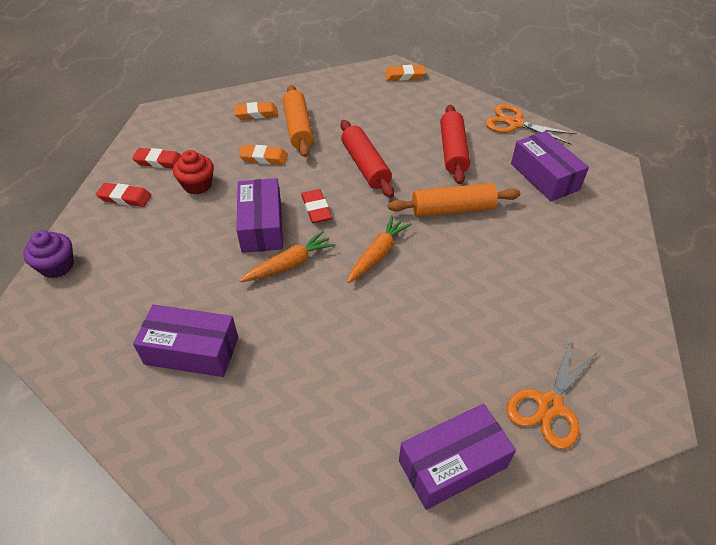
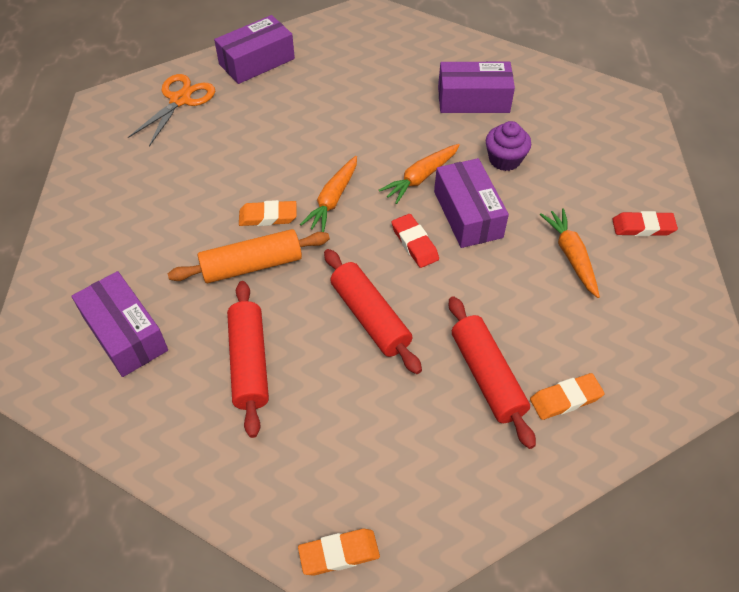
camera: 170 degrees right, 5 degrees up
purple cupcake [23,230,74,278] -> purple cupcake moved to [486,121,531,171]
red eraser [132,148,181,168] -> none
red cupcake [173,150,214,194] -> orange carrot [540,208,600,298]
orange eraser [239,145,288,165] -> orange eraser moved to [239,200,297,226]
orange rolling pin [283,85,314,157] -> red rolling pin [449,296,536,449]
orange scissors [486,104,577,145] -> none

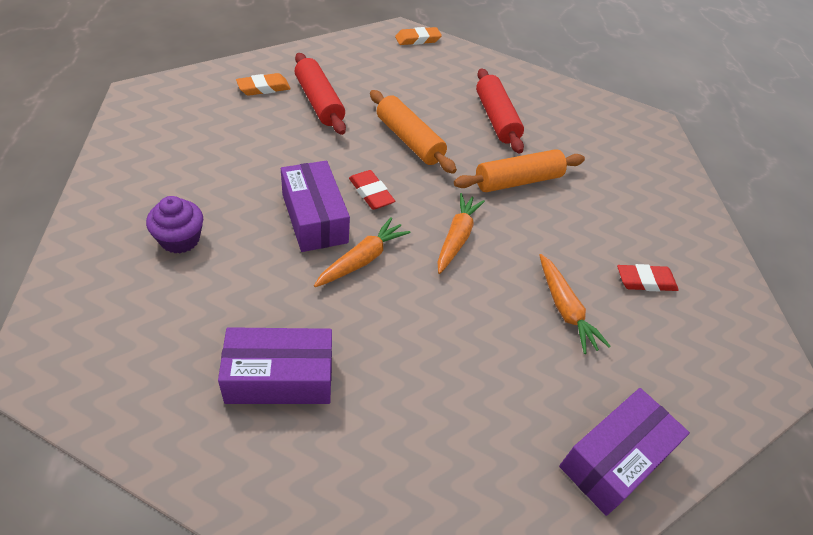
camera: 170 degrees right, 5 degrees down
purple box [72,271,168,377] -> none
orange scissors [128,74,215,147] -> none
orange eraser [239,200,297,226] -> none
red rolling pin [324,249,422,374] -> orange rolling pin [370,90,457,174]
purple cupcake [486,121,531,171] -> purple cupcake moved to [146,196,203,253]
orange carrot [540,208,600,298] -> orange carrot moved to [539,254,611,354]
red eraser [612,211,678,236] -> red eraser moved to [617,264,678,291]

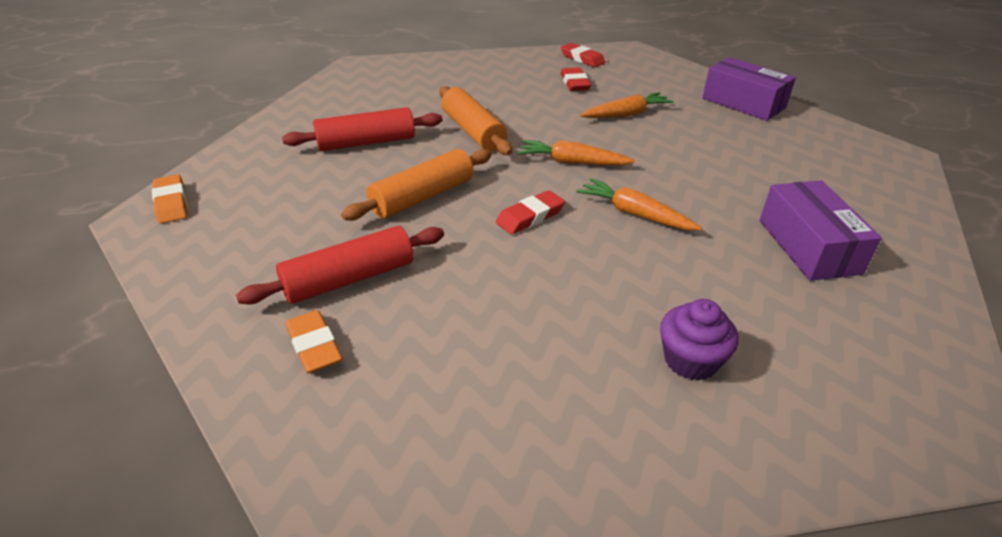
camera: 90 degrees left, 10 degrees down
purple box [281,161,350,252] -> none
none -> red eraser [561,43,605,67]

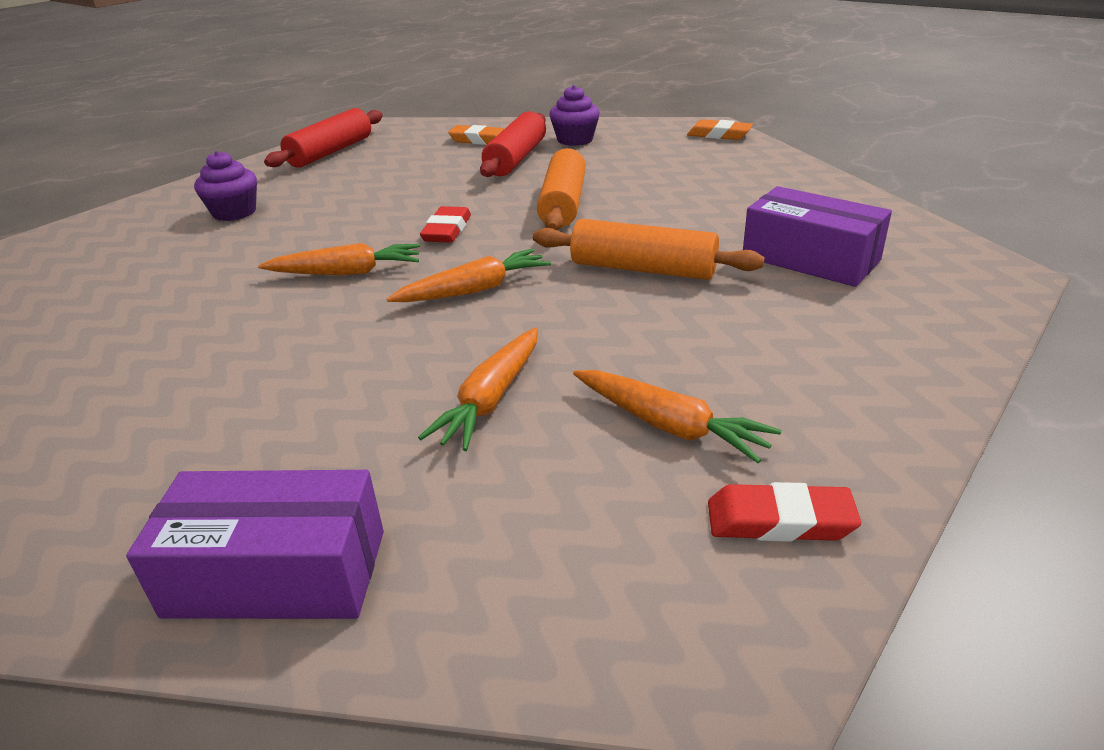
camera: 140 degrees right, 5 degrees down
red rolling pin [282,107,442,151] -> red rolling pin moved to [264,108,383,168]
red eraser [560,67,591,91] -> orange carrot [573,370,782,463]
purple box [759,180,882,281] -> purple box moved to [743,186,892,287]
none -> purple cupcake [549,85,600,146]

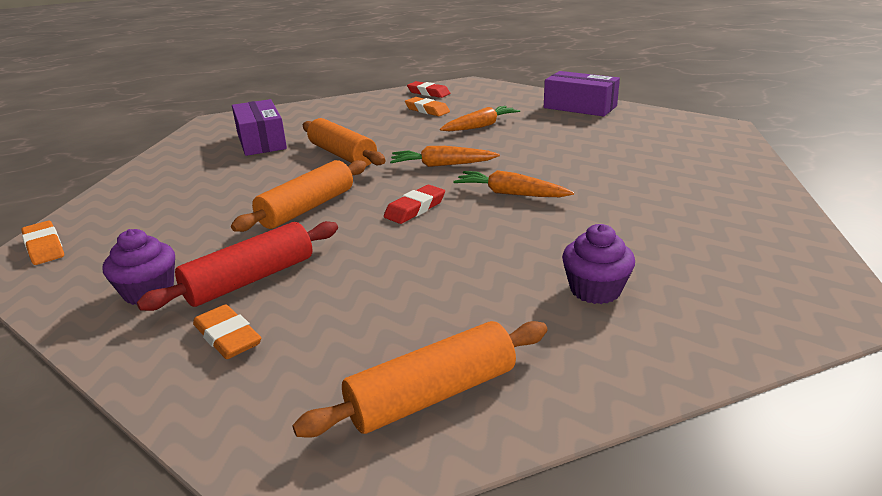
camera: 150 degrees left, 5 degrees down
red rolling pin [264,108,383,168] -> orange rolling pin [292,321,548,438]
orange carrot [573,370,782,463] -> orange eraser [405,97,450,116]

